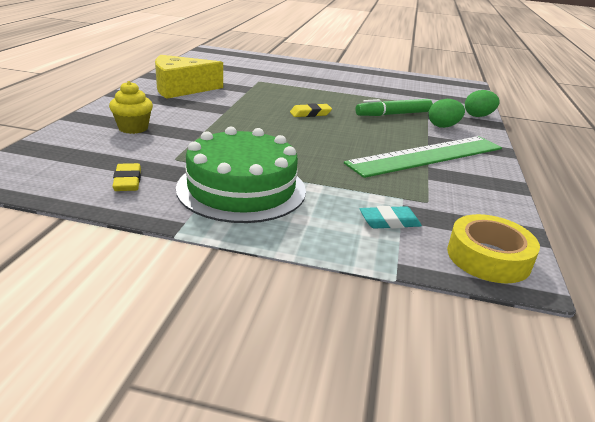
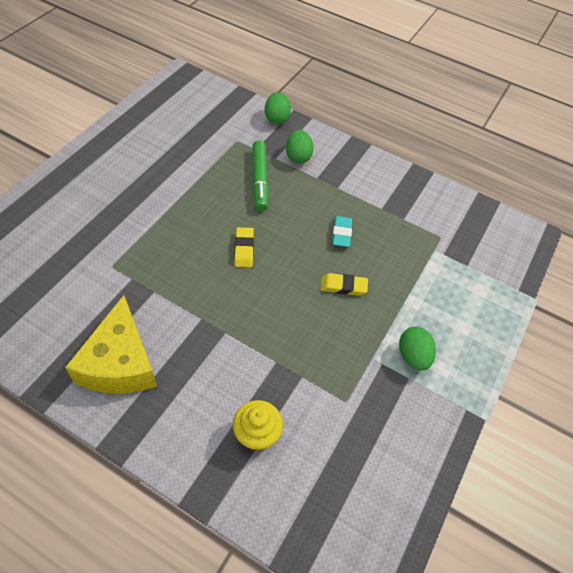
camera: 75 degrees left, 25 degrees up
yellow eraser [112,163,141,191] -> yellow eraser moved to [321,273,368,296]
green cake [176,126,306,223] -> green egg [399,327,436,371]
green ruler [344,136,502,178] -> none
turquoise eraser [360,206,422,229] -> turquoise eraser moved to [332,216,352,247]
yellow tape [447,214,540,283] -> none

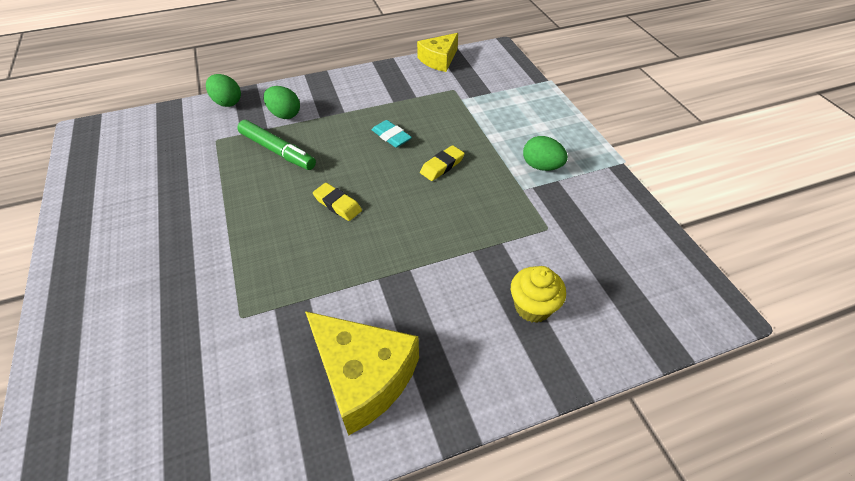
camera: 45 degrees left, 5 degrees down
none -> yellow cheese [417,33,458,72]

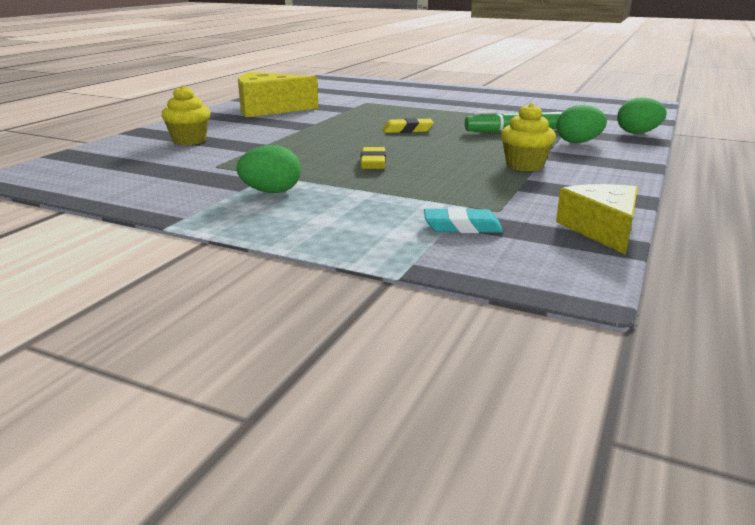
camera: 135 degrees right, 25 degrees down
turquoise eraser [372,120,412,148] -> turquoise eraser moved to [424,207,503,233]
none -> yellow cupcake [501,103,556,171]

